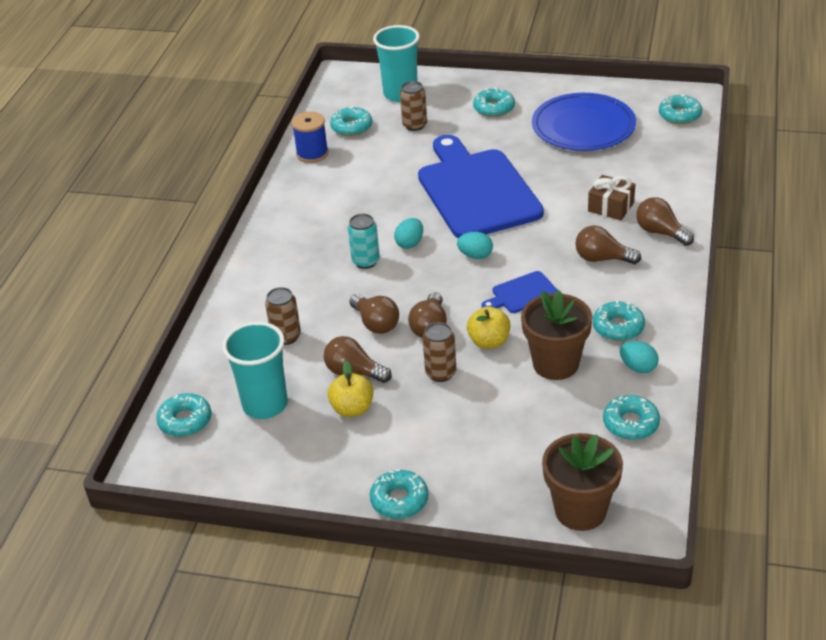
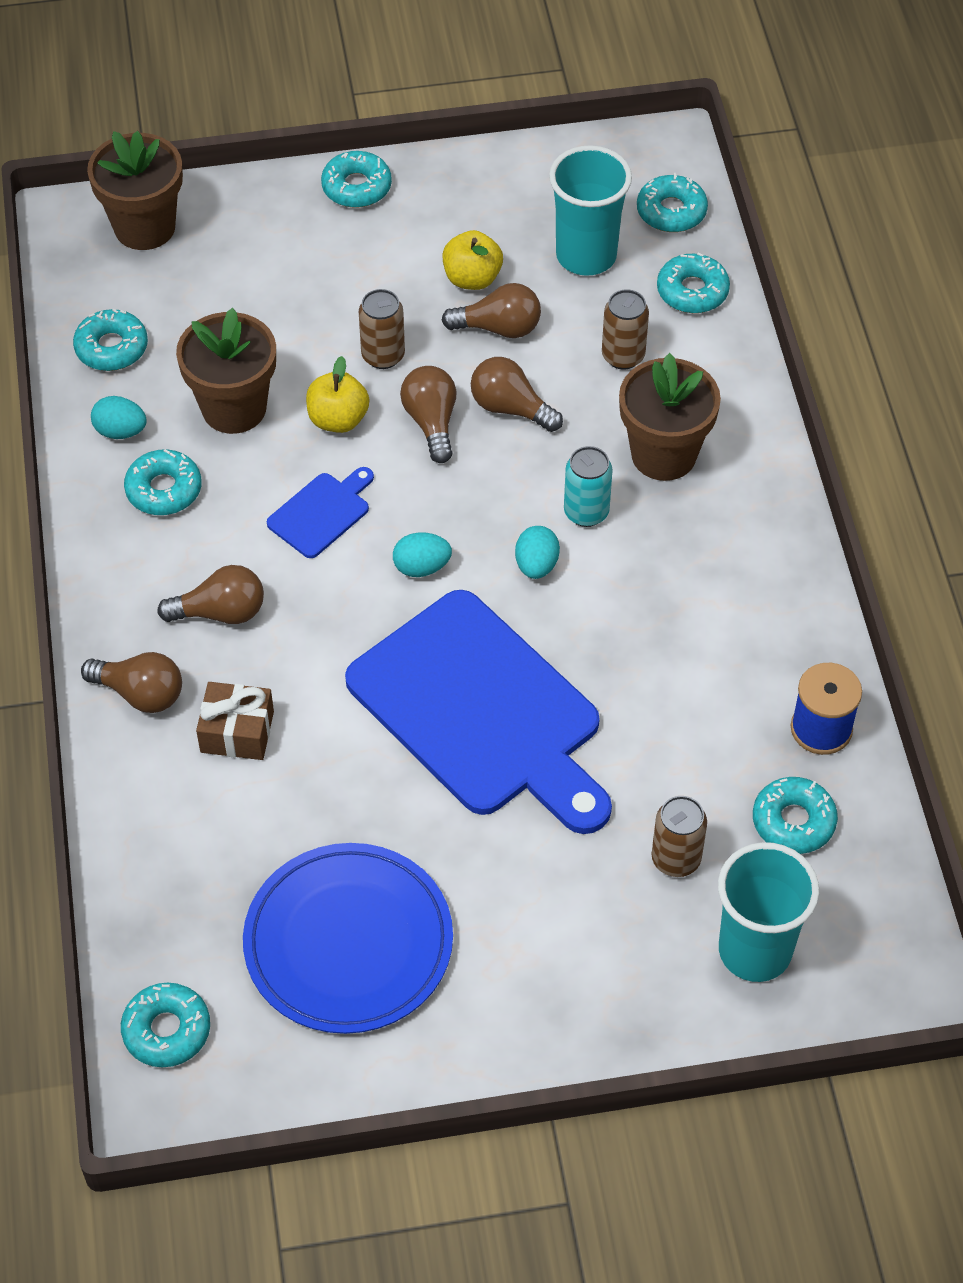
camera: 155 degrees right, 15 degrees up
turquoise donut [473,87,515,117] -> turquoise donut moved to [657,253,730,313]
none -> brown flower pot [619,353,721,481]

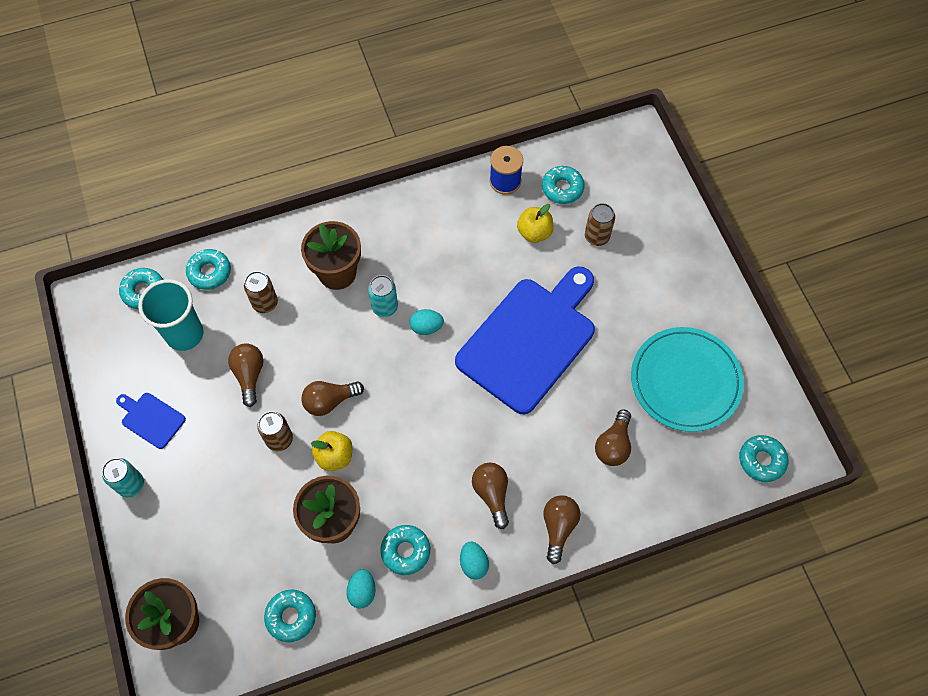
camera: 100 degrees left, 10 degrees up
brown gift [196,682,274,760] -> none
blue plate [243,843,453,1034] -> turquoise plate [631,327,744,432]
blue cutting board [267,467,374,558] -> blue cutting board moved to [116,393,186,449]
turquoise donut [321,151,392,208] -> turquoise can [102,458,144,497]
turquoise egg [393,532,452,577] -> turquoise egg moved to [460,541,489,580]
yellow apple [442,230,503,290] -> yellow apple moved to [517,204,554,243]
brown light bulb [471,357,563,432] -> brown light bulb moved to [595,410,631,466]
turquoise cup [718,842,819,982] -> none

